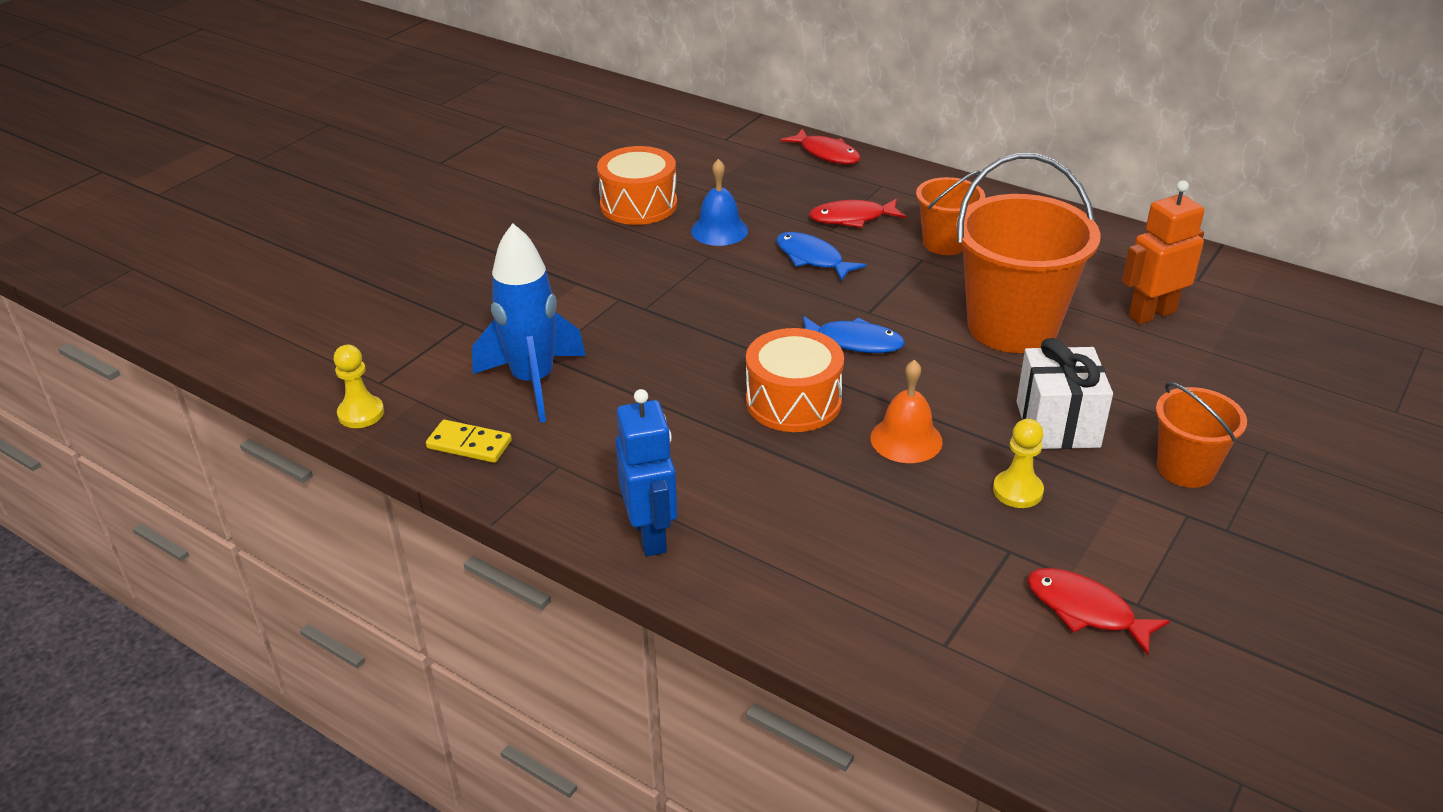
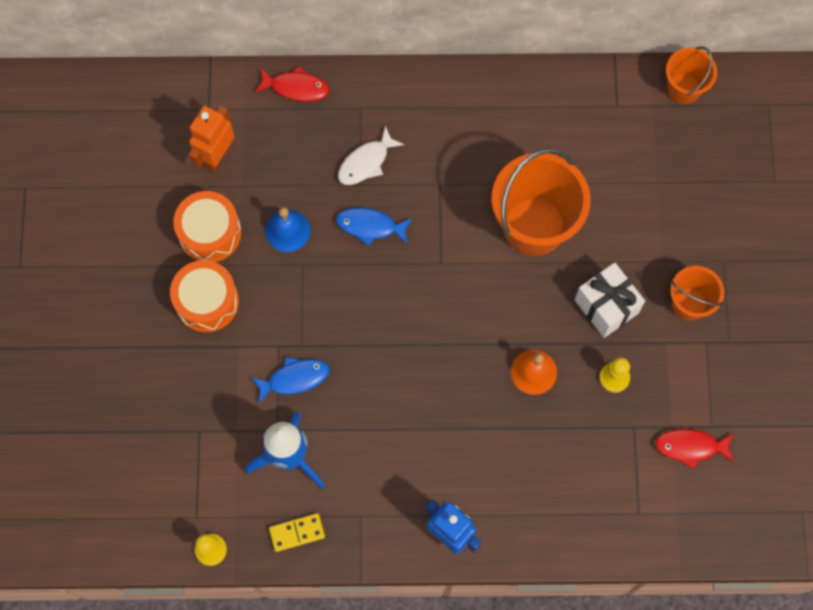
camera: 35 degrees left, 35 degrees up
orange drum [746,328,844,432] -> orange drum moved to [170,260,239,332]
blue fish [803,316,905,353] -> blue fish moved to [251,357,329,403]
red fish [809,199,906,228] -> white fish [338,126,404,185]
orange bucket [916,171,985,255] -> orange bucket moved to [666,46,717,104]
orange robot [1122,180,1204,324] -> orange robot moved to [189,106,235,172]

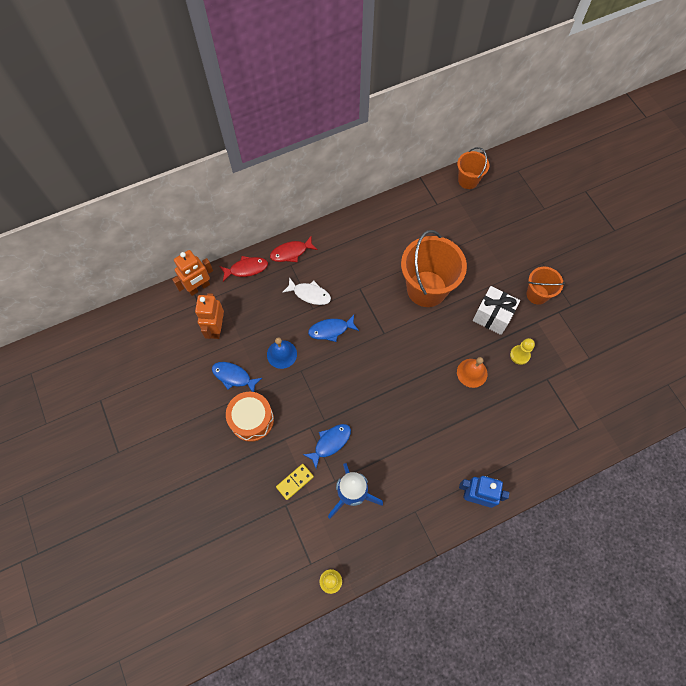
camera: 25 degrees left, 5 degrees down
orange drum [173,191,241,262] -> blue fish [212,362,262,392]
yellow domino [269,513,325,552] -> yellow domino moved to [276,464,314,500]
white fish [338,126,404,185] -> white fish turned 90 degrees counterclockwise [282,277,331,305]
red fish [655,429,734,469] -> red fish moved to [270,236,318,262]
none -> orange robot [172,250,213,296]

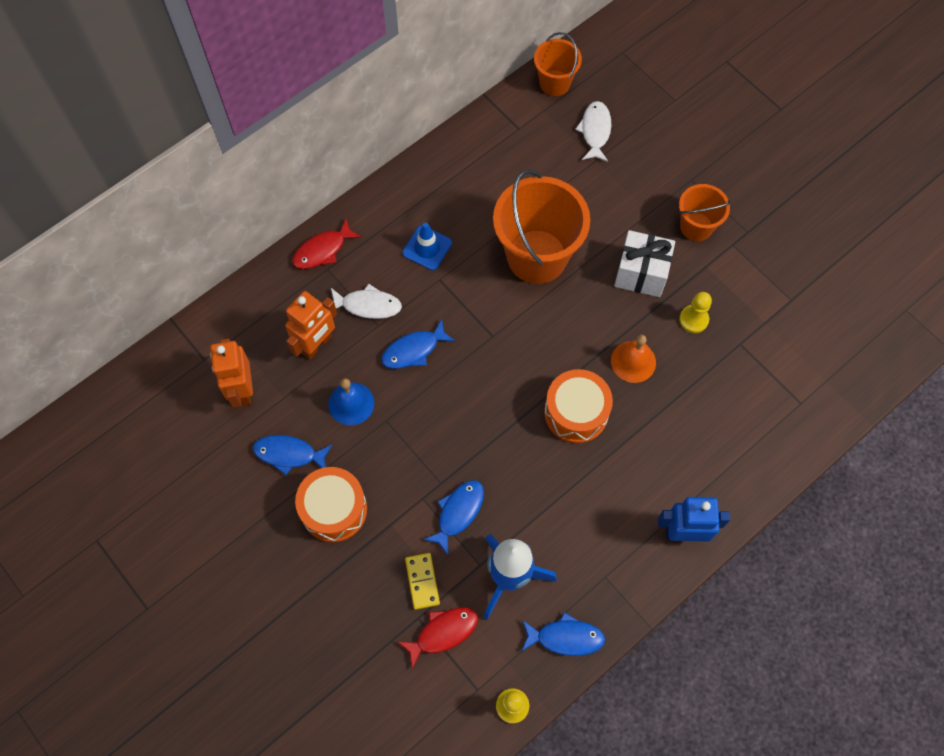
camera: 15 degrees left, 0 degrees up
orange robot [172,250,213,296] -> orange robot moved to [285,291,337,359]
red fish [220,256,268,281] -> red fish moved to [398,607,479,669]
yellow domino [276,464,314,500] -> yellow domino turned 45 degrees counterclockwise [405,553,440,610]
none -> blue traffic cone [402,222,452,270]
none -> blue fish [522,612,605,656]
none -> orange drum [544,369,613,443]
none -> white fish [575,101,612,162]

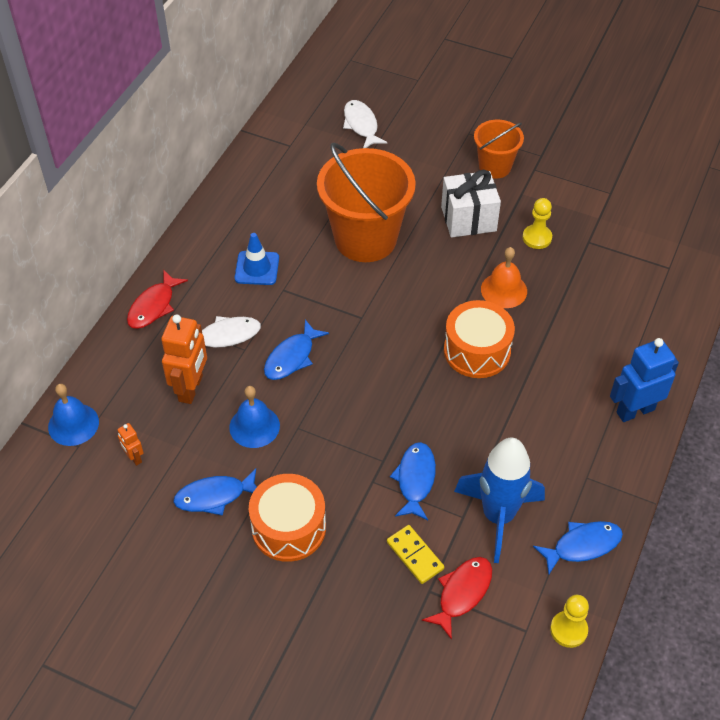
camera: 25 degrees left, 15 degrees down
orange robot [210,339,253,408] -> orange robot [118,423,144,466], size x0.49
orange bucket [534,32,582,96] -> none
none -> blue bell [48,384,99,446]

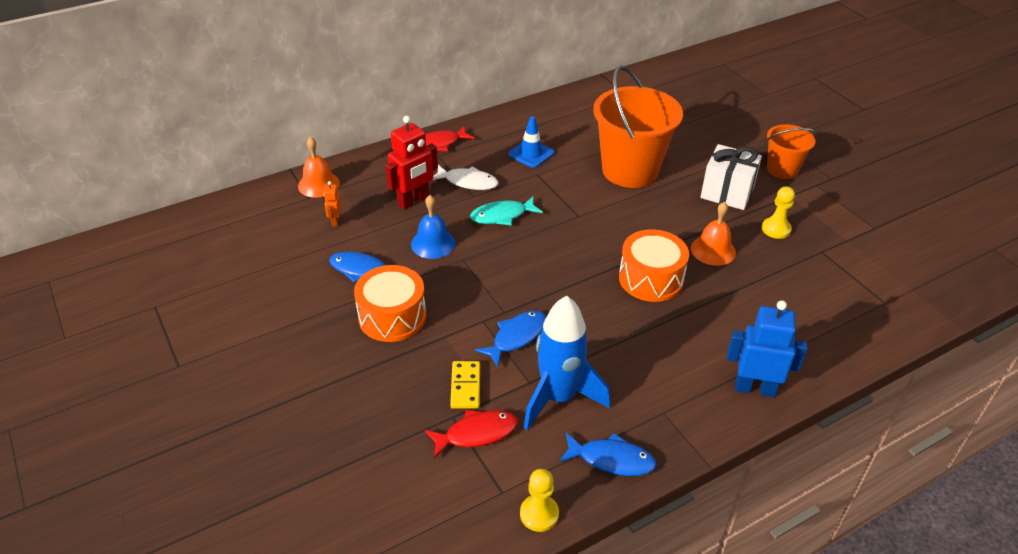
camera: 35 degrees right, 10 degrees down
blue bell [48,384,99,446] -> orange bell [298,137,340,198]
orange robot [161,314,207,404] -> red robot [385,116,438,209]
blue fish [264,320,329,380] -> turquoise fish [470,197,543,226]
white fish [343,100,387,148] -> none

